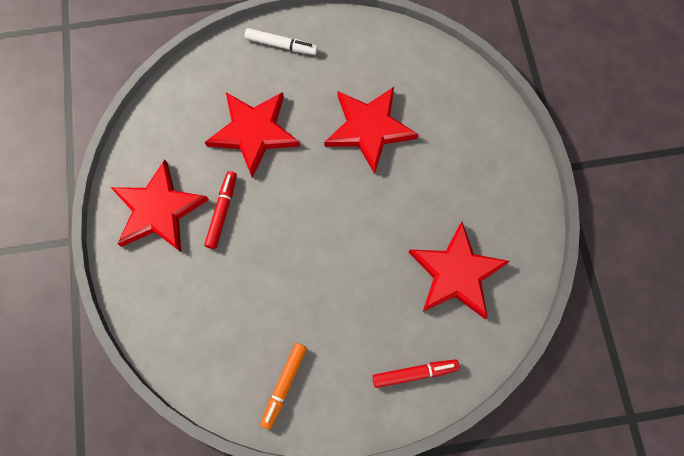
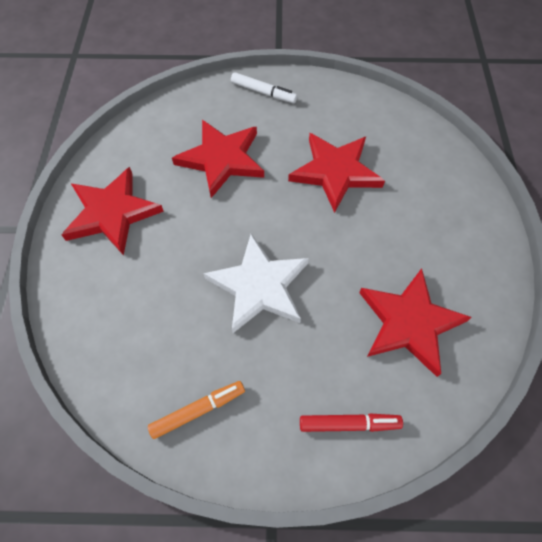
camera: 10 degrees right, 10 degrees down
red marker [204,171,237,249] -> none
orange marker [260,343,307,430] -> orange marker turned 150 degrees counterclockwise [148,381,245,439]
none -> white star [204,234,309,333]

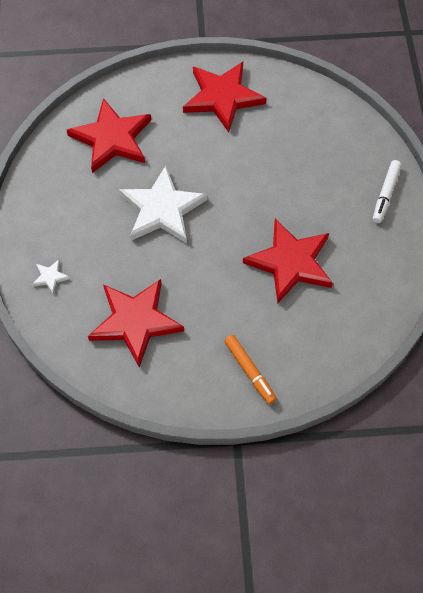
camera: 85 degrees right, 0 degrees up
orange marker [148,381,245,439] -> orange marker moved to [224,335,277,404]
red star [172,120,264,198] -> red star moved to [67,98,151,173]
red marker [300,413,403,432] -> white star [32,259,70,295]

